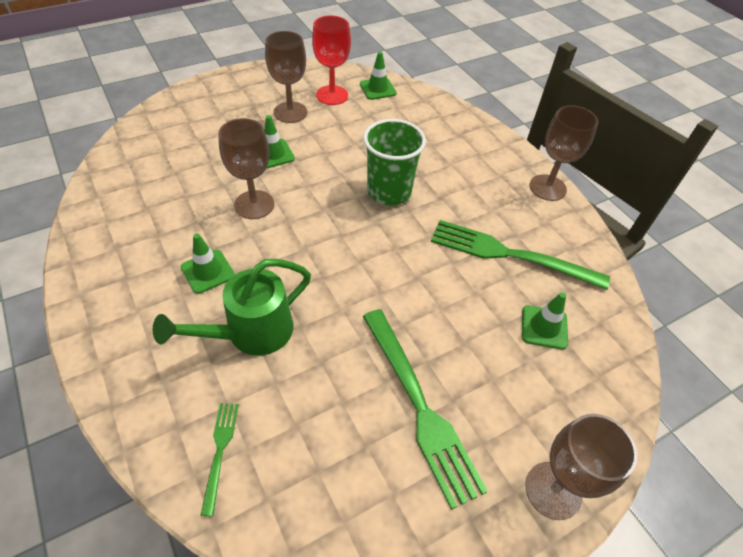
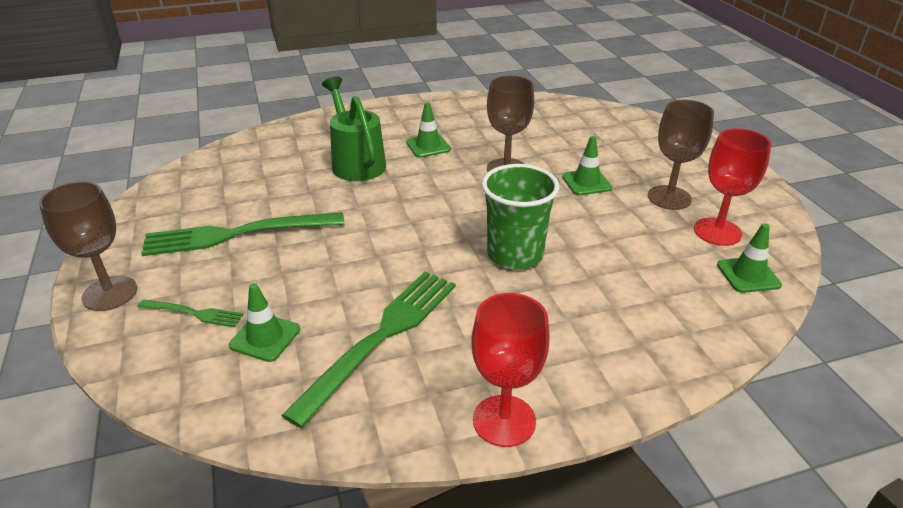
camera: 105 degrees right, 15 degrees down
green fork [200,403,239,516] -> green fork moved to [137,300,243,327]
brown goblet [529,105,598,201] -> red goblet [471,293,550,447]

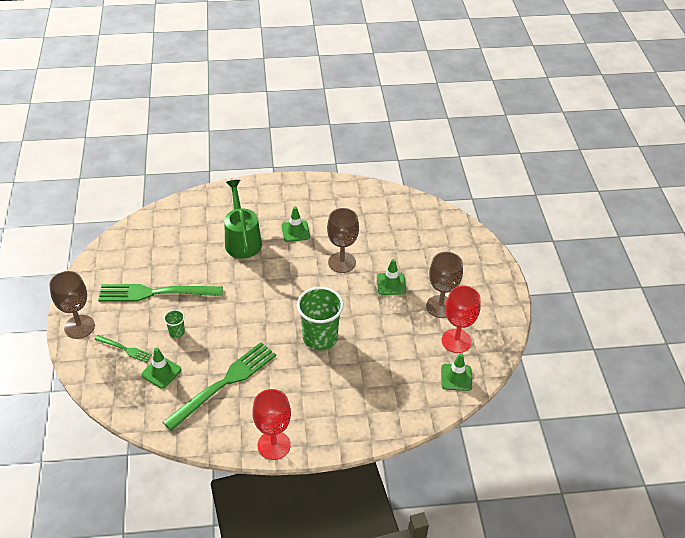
camera: 10 degrees right, 10 degrees up
none -> green cup [164,310,185,338]

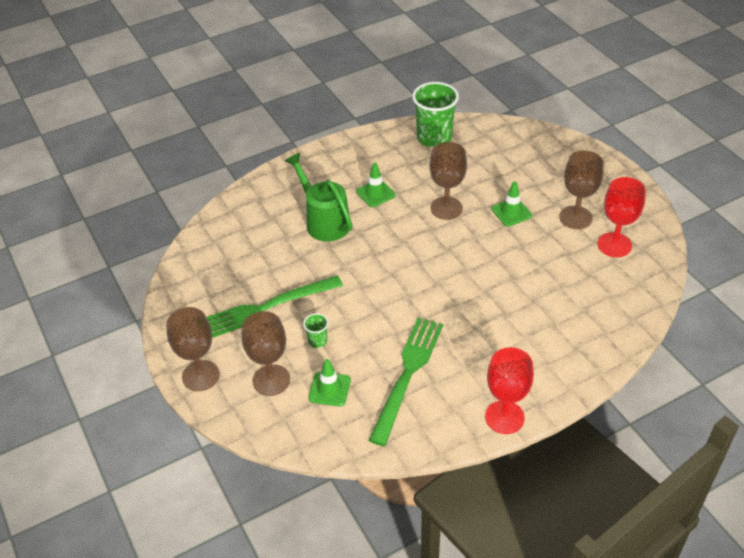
camera: 20 degrees left, 0 degrees up
green fork [95,335,152,363] -> brown goblet [241,311,290,396]
green cup [297,287,344,350] -> green cup moved to [412,82,459,147]
green traffic cone [441,353,472,391] -> none

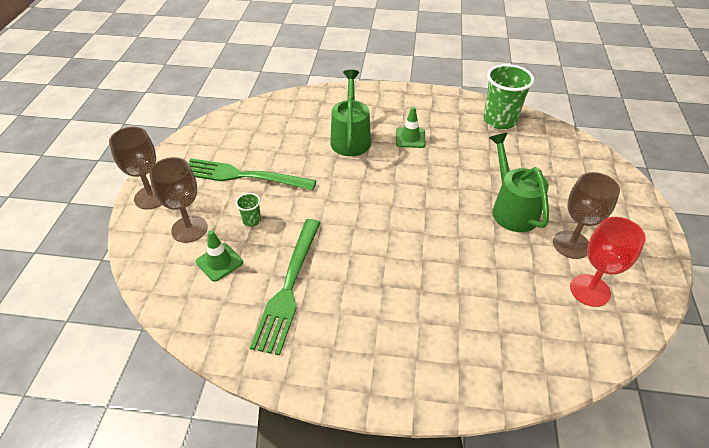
camera: 35 degrees right, 0 degrees up
green fork [369,317,443,446] -> green fork turned 135 degrees clockwise [250,219,321,355]
brown goblet [430,142,467,220] -> none
red goblet [485,347,534,434] -> none
green traffic cone [491,181,532,227] -> green watering can [489,133,549,232]

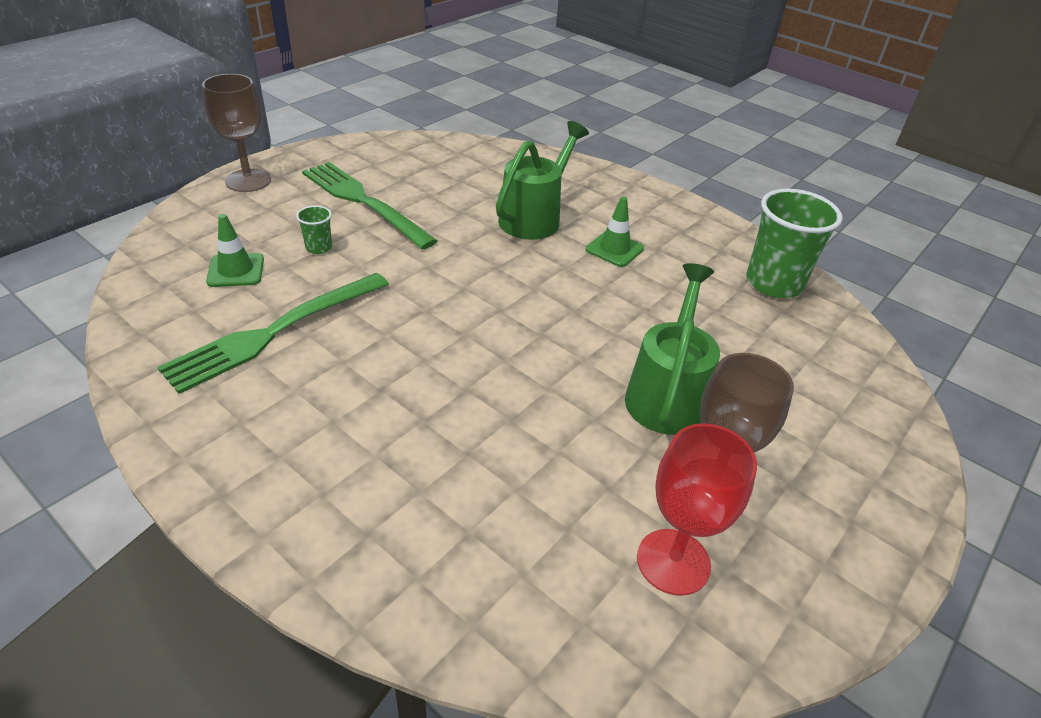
camera: 30 degrees right, 5 degrees down
brown goblet [149,157,208,243] -> none

